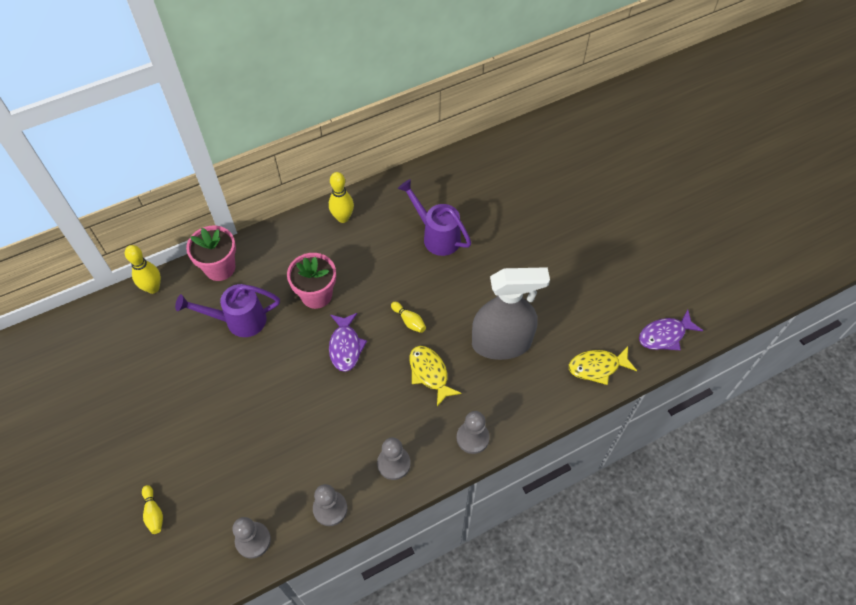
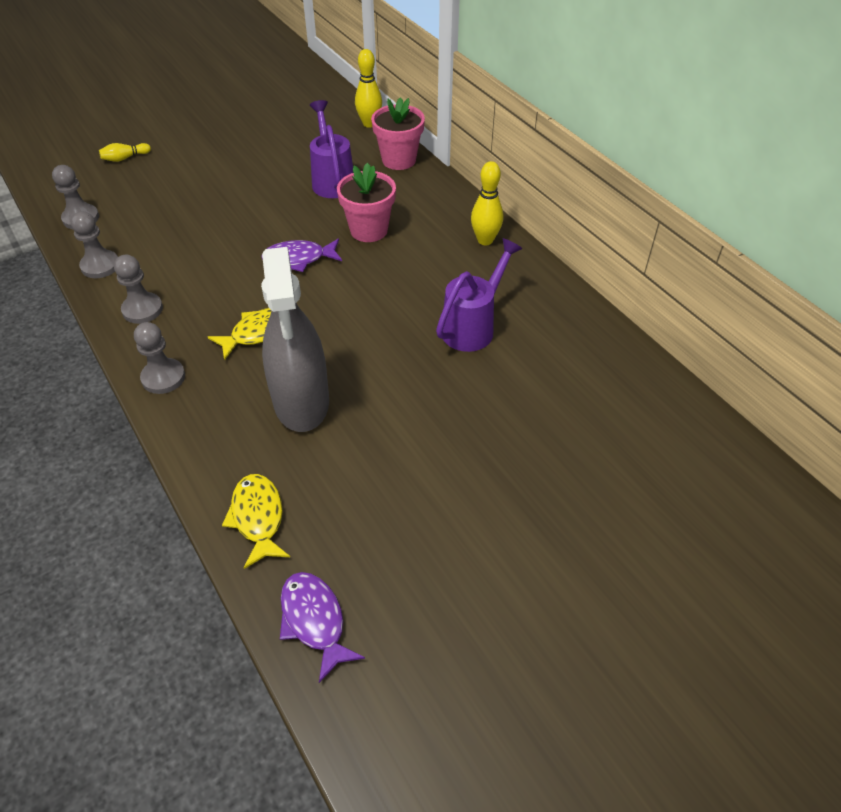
camera: 85 degrees right, 10 degrees down
yellow bowling pin [391,302,426,333] -> none

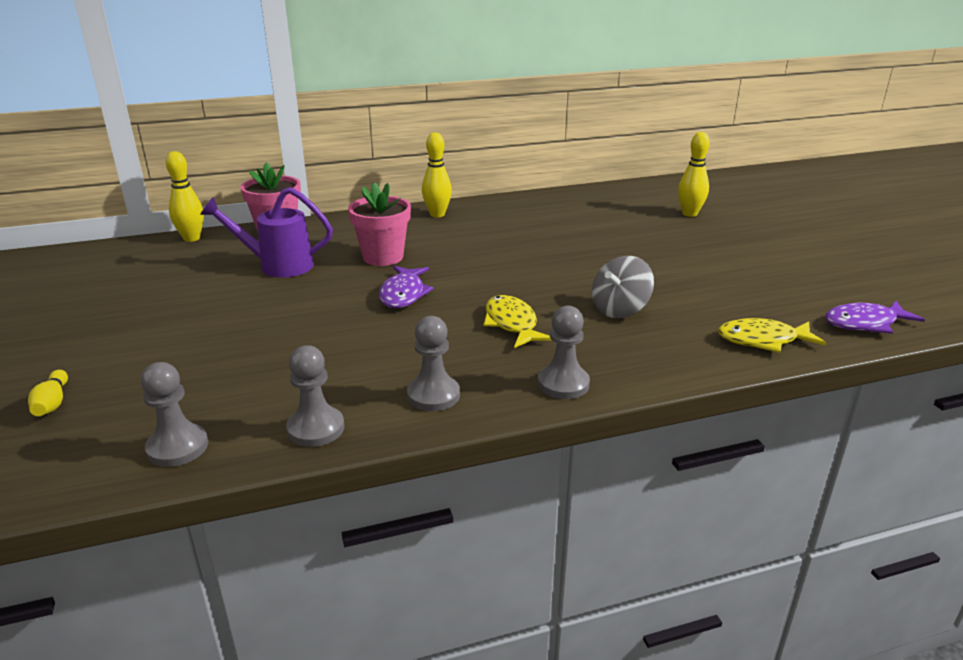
camera: 75 degrees left, 20 degrees down
grey spray bottle [261,247,329,432] -> grey spinning top [592,256,654,318]
purple watering can [436,238,522,352] -> none
none -> yellow bowling pin [678,132,710,217]

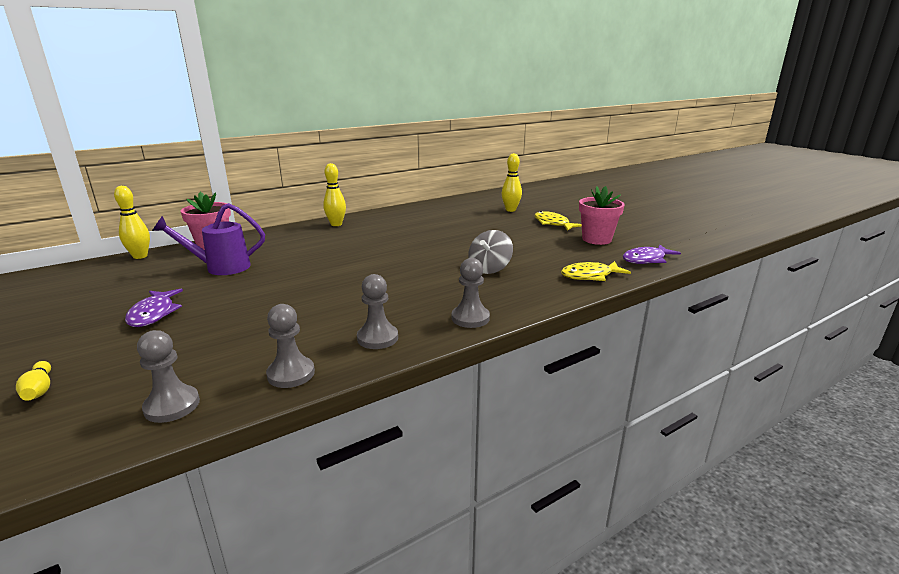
camera: 15 degrees left, 5 degrees down
pink flower pot [348,182,411,266] -> pink flower pot moved to [579,186,625,245]
purple fish [379,266,434,308] -> purple fish moved to [125,289,183,327]
yellow fish [483,295,551,348] -> yellow fish moved to [534,211,582,231]

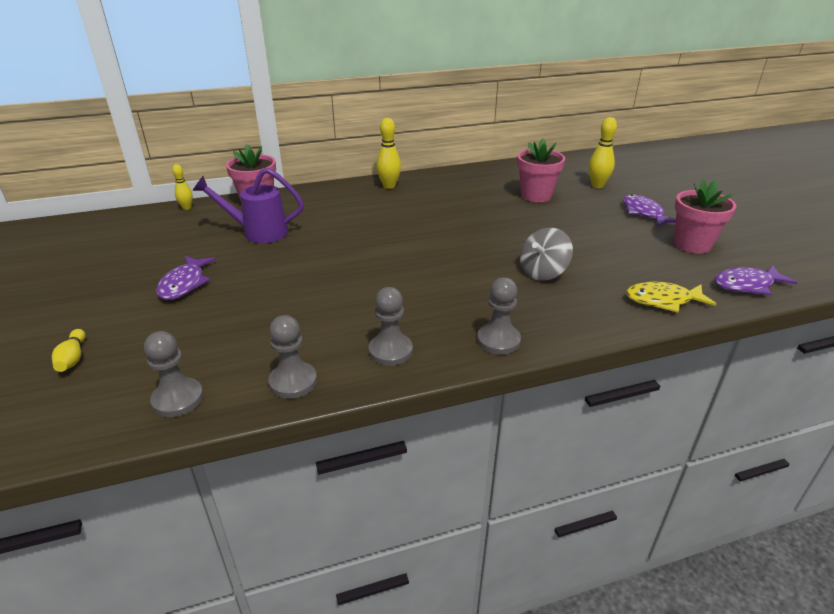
camera: 15 degrees right, 10 degrees up
yellow bowling pin [114,186,150,259] -> yellow bowling pin [172,164,193,210], size x0.62
yellow fish [534,211,582,231] -> purple fish [623,195,676,227]
none -> pink flower pot [517,138,565,202]

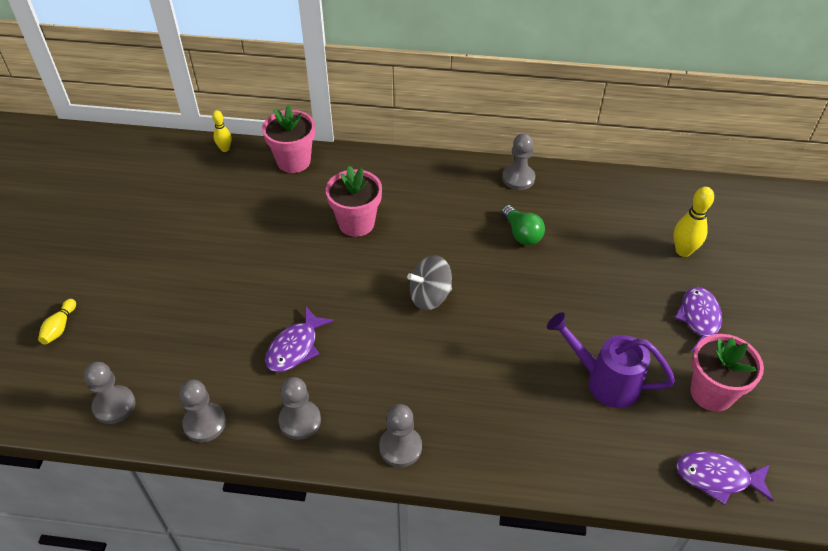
camera: 25 degrees right, 15 degrees up
purple fish [156,256,216,300] -> purple fish moved to [265,307,334,373]
purple watering can [193,168,304,243] -> purple watering can moved to [547,312,675,408]
yellow bowling pin [376,118,401,189] -> none
pink flower pot [517,138,565,202] -> pink flower pot moved to [326,166,382,237]
grey spinning top [520,228,573,281] -> grey spinning top moved to [407,255,452,310]
yellow fish [626,282,717,313] -> none
none -> green light bulb [501,205,545,245]
none -> grey pawn [502,133,535,190]

